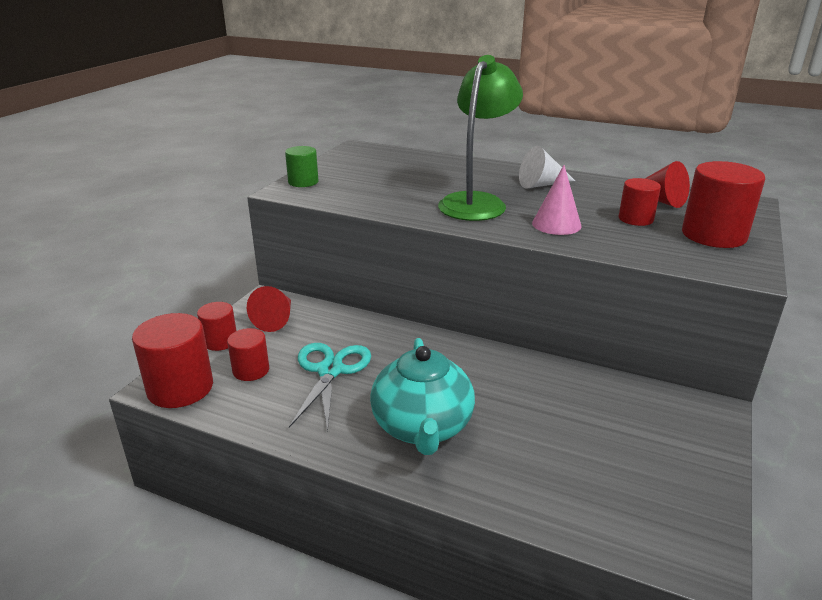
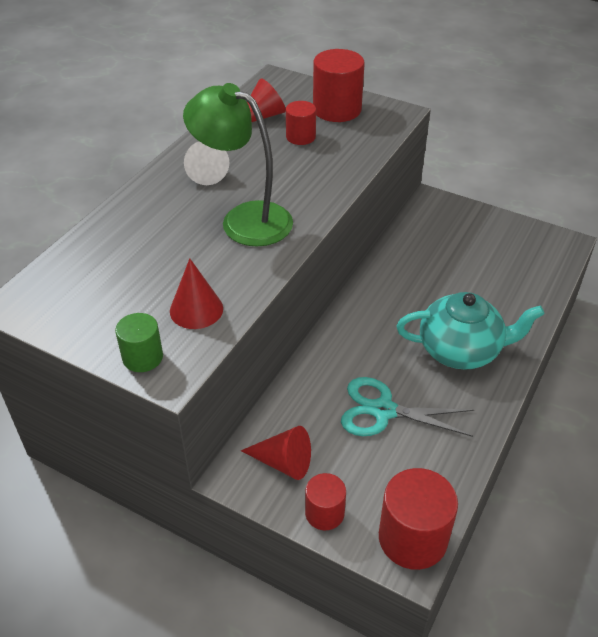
camera: 85 degrees left, 15 degrees up
red cylinder [227,328,269,381] -> none
pink cone [532,165,582,235] -> none
none -> red cone [170,258,223,329]

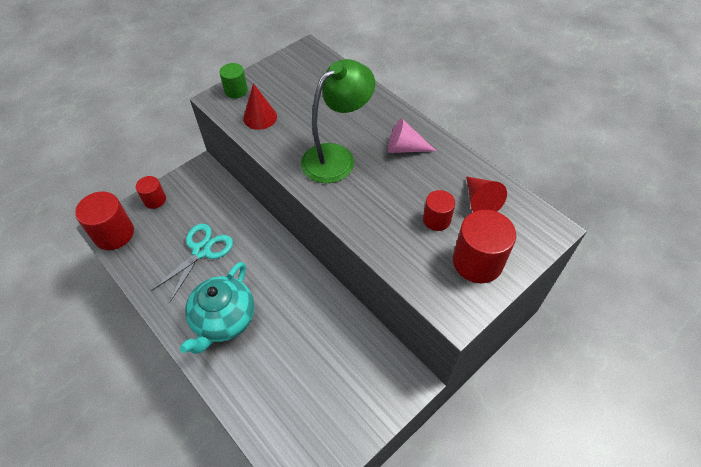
camera: 110 degrees right, 10 degrees up
white cone [184,141,229,185] -> pink cone [388,118,436,153]
red cone [241,426,311,480] -> none

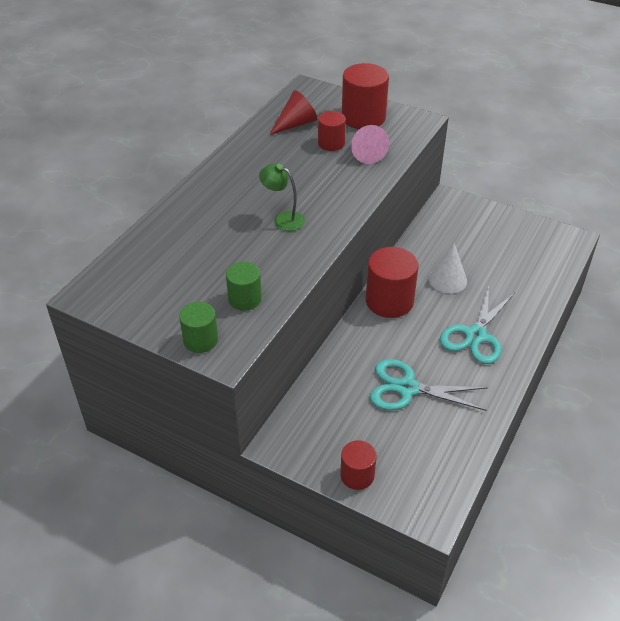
camera: 110 degrees left, 10 degrees down
red cylinder [75,191,134,250] -> red cylinder moved to [366,247,419,318]
turquoise teapot [180,262,255,354] -> turquoise scissors [440,286,515,364]
red cone [243,83,277,130] -> green cylinder [226,262,262,311]
green lamp [301,59,375,183] -> green lamp [259,164,305,231], size x0.50
pink cone [388,118,436,153] -> pink cone moved to [351,125,389,164]
none -> white cone [429,243,467,294]

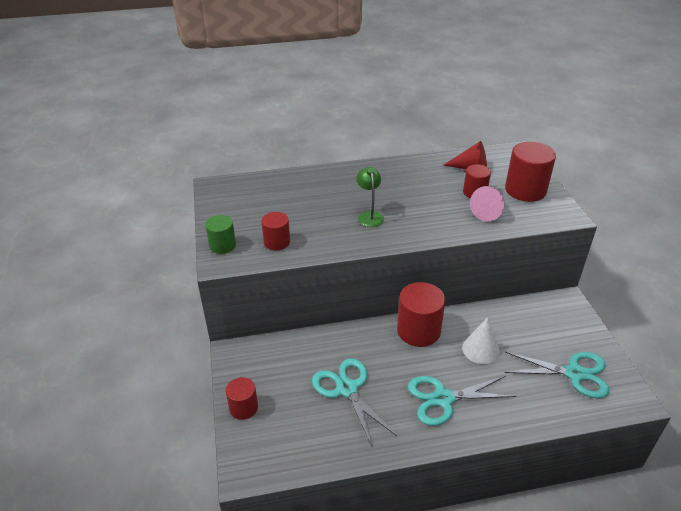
camera: 50 degrees right, 5 degrees down
green cylinder [226,262,262,311] -> red cylinder [261,212,290,250]
none -> turquoise scissors [505,352,610,398]

